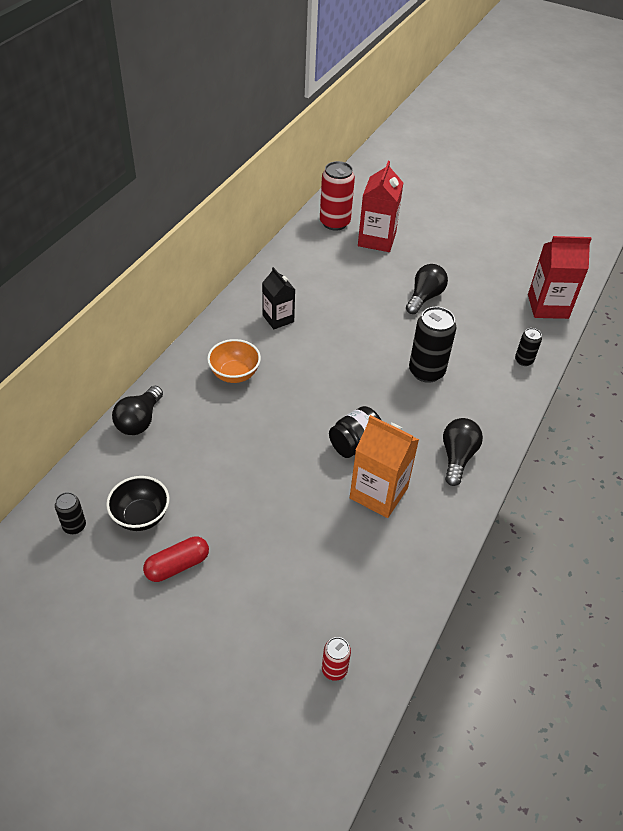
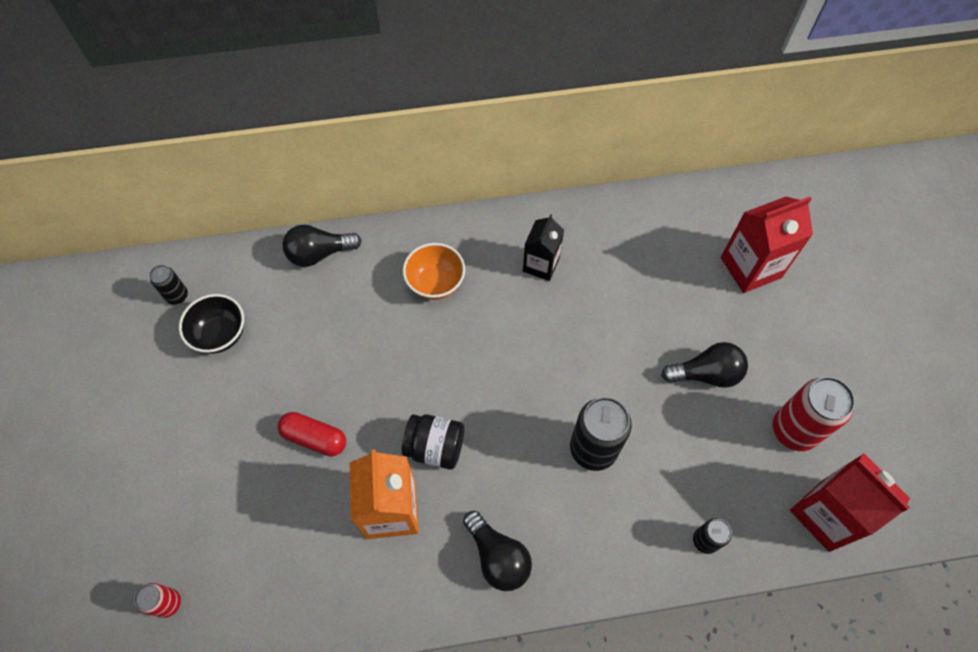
camera: 55 degrees right, 15 degrees up
red capsule [143,536,209,582] -> red capsule moved to [277,412,346,457]
red can [320,161,355,231] -> red can moved to [773,377,855,451]
black light bulb [443,418,483,486] -> black light bulb turned 75 degrees clockwise [463,511,532,591]

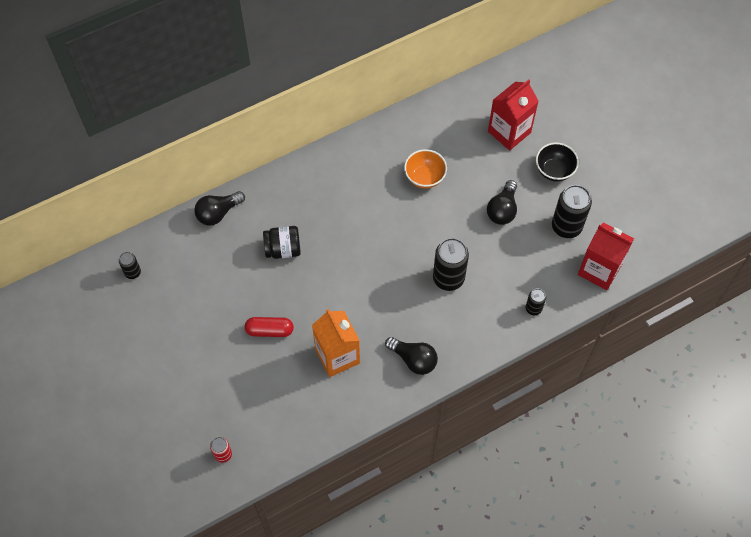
camera: 20 degrees left, 0 degrees up
black bowl [179,294,244,354] -> black bowl moved to [536,142,579,182]
black jar [402,414,464,469] -> black jar moved to [263,226,301,259]
orange bowl [403,243,465,300] -> orange bowl moved to [404,149,447,189]
black carton [523,214,564,281] -> none
black light bulb [661,342,748,388] -> black light bulb turned 135 degrees clockwise [487,180,517,225]
red can [773,377,855,451] -> black can [552,185,592,238]

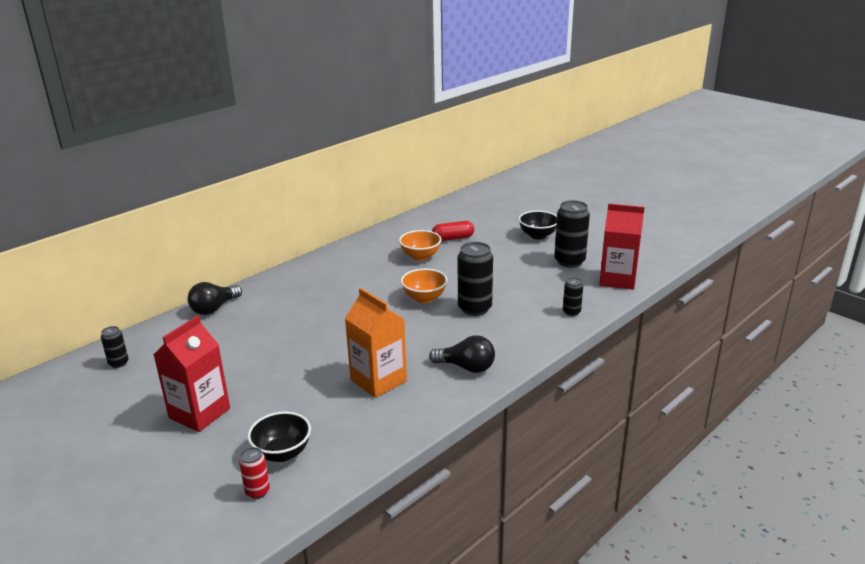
camera: 15 degrees left, 35 degrees down
red capsule [245,317,294,337] -> red capsule moved to [432,221,474,241]
black jar [263,226,301,259] -> none
black light bulb [487,180,517,225] -> none
red carton [488,79,539,150] -> red carton moved to [153,315,230,432]
none -> black bowl [248,411,311,462]
none -> orange bowl [401,268,448,303]

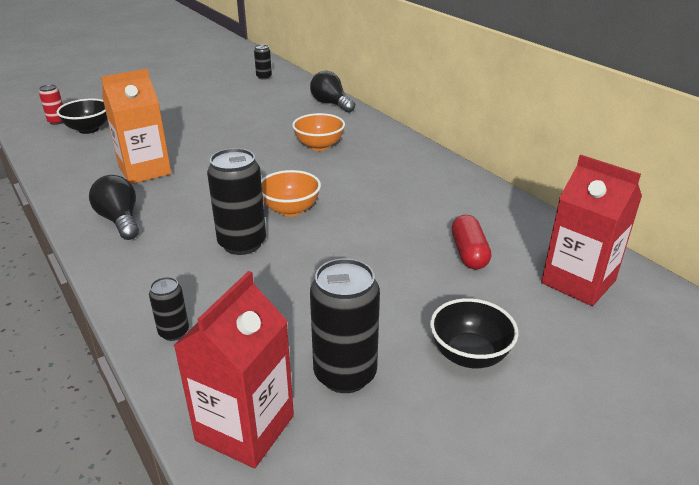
camera: 100 degrees right, 5 degrees up
red carton [153,315,230,432] -> red carton moved to [541,155,642,306]
orange bowl [399,230,442,261] -> orange bowl moved to [292,113,345,151]
black light bulb [429,335,495,373] -> black light bulb turned 120 degrees clockwise [89,175,139,240]

